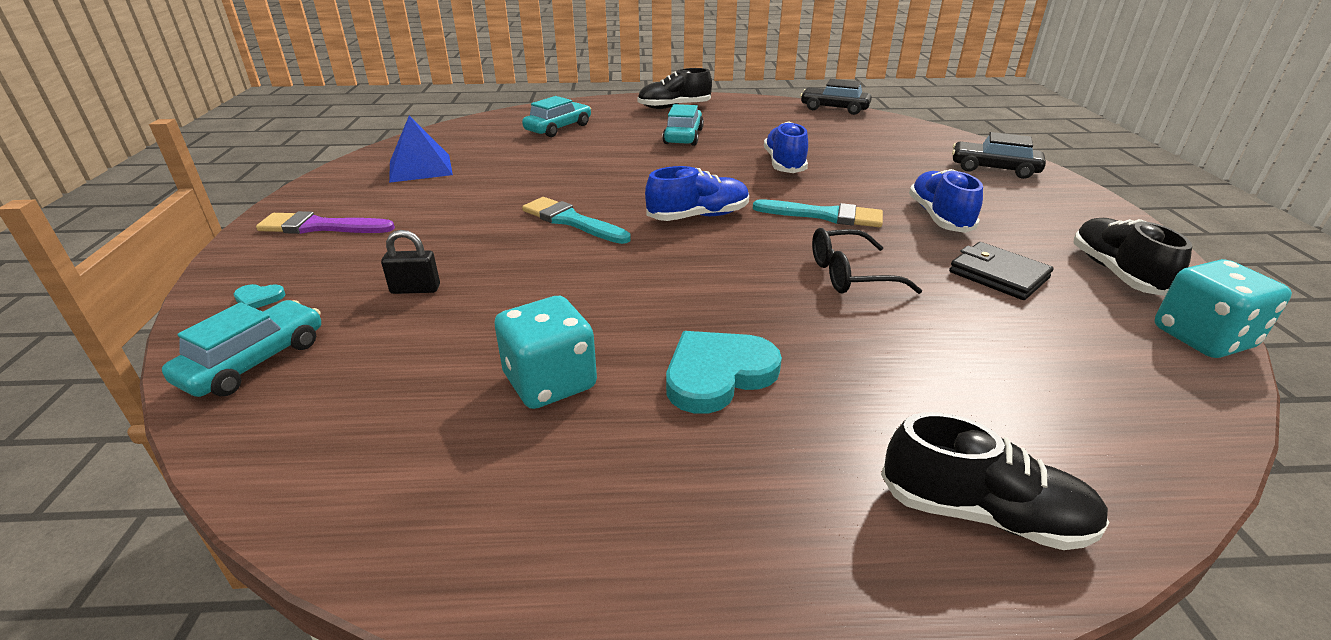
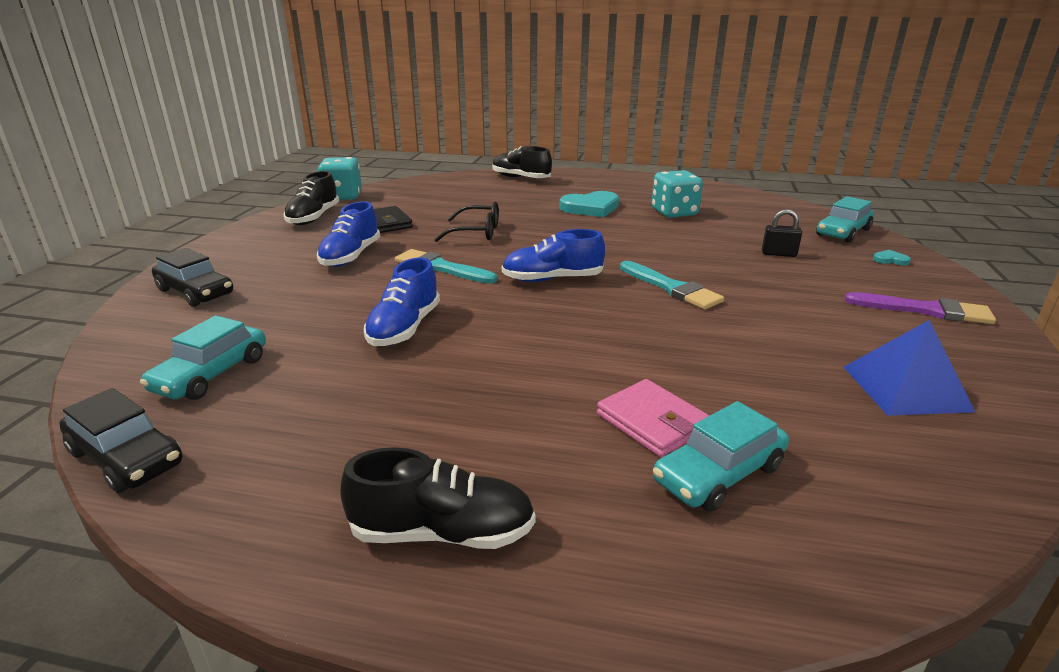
camera: 165 degrees left, 5 degrees down
turquoise car [662,104,704,146] -> turquoise car moved to [140,316,266,400]
none -> pink wallet [597,379,710,458]

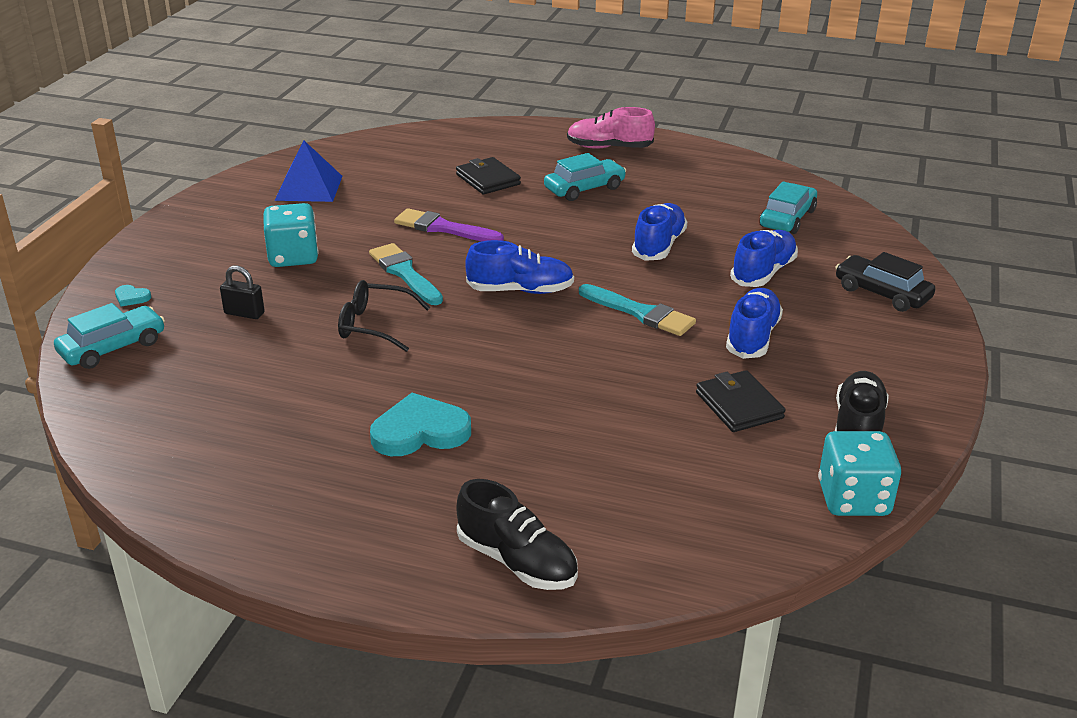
camera: 175 degrees left, 5 degrees up
black car [60,388,182,493] -> none
black shoe [340,447,536,549] -> pink shoe [567,107,655,149]
black glasses [434,202,499,242] -> black glasses moved to [338,280,430,352]
pink wallet [597,379,710,458] -> black wallet [456,157,521,194]
turquoise dice [652,170,703,218] -> turquoise dice moved to [263,203,318,267]
turquoise car [653,401,789,512] -> turquoise car moved to [544,153,626,201]
purple brush [845,292,996,324] -> purple brush moved to [394,208,504,241]
none -> blue shoe [730,230,798,287]

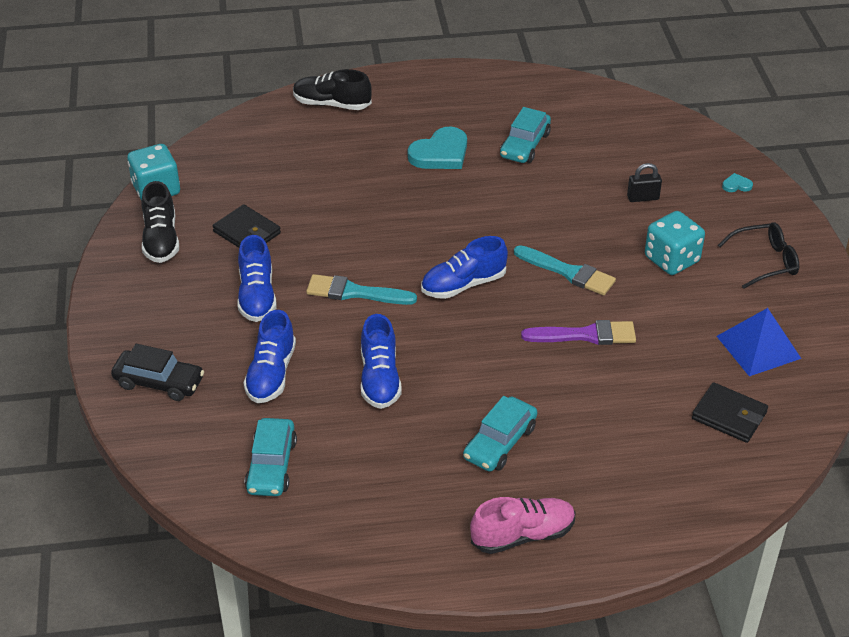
camera: 155 degrees right, 10 degrees up
turquoise car [54,303,165,369] -> turquoise car moved to [500,107,551,163]
black glasses [338,280,430,352] -> black glasses moved to [718,222,799,289]
black wallet [456,157,521,194] -> black wallet moved to [692,382,768,443]

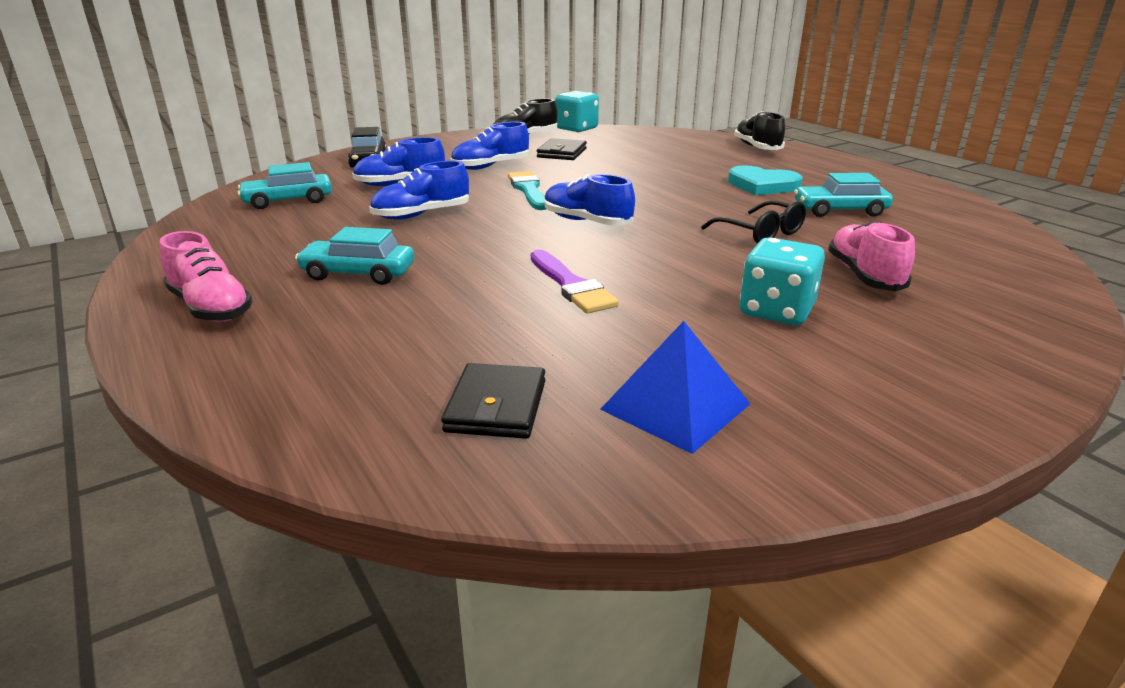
camera: 65 degrees right, 15 degrees down
turquoise brush [514,245,616,295] -> none
black padlock [627,163,662,202] -> pink shoe [828,221,915,291]
black glasses [718,222,799,289] -> black glasses moved to [701,200,806,244]
turquoise heart [722,173,753,192] -> none

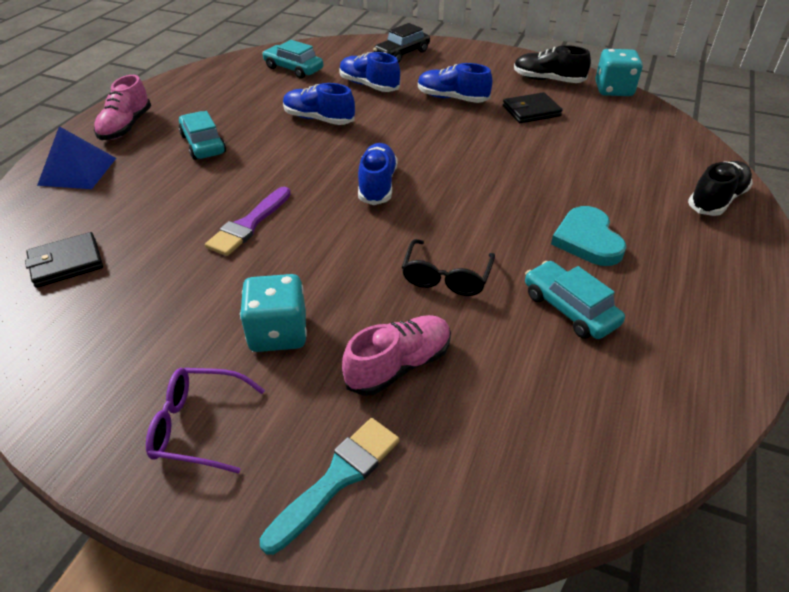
camera: 55 degrees right, 15 degrees up
turquoise brush [508,171,546,210] -> turquoise brush moved to [260,418,399,555]
blue pyramid [600,321,750,454] -> blue pyramid moved to [37,126,116,189]
none -> purple glasses [146,368,265,474]

